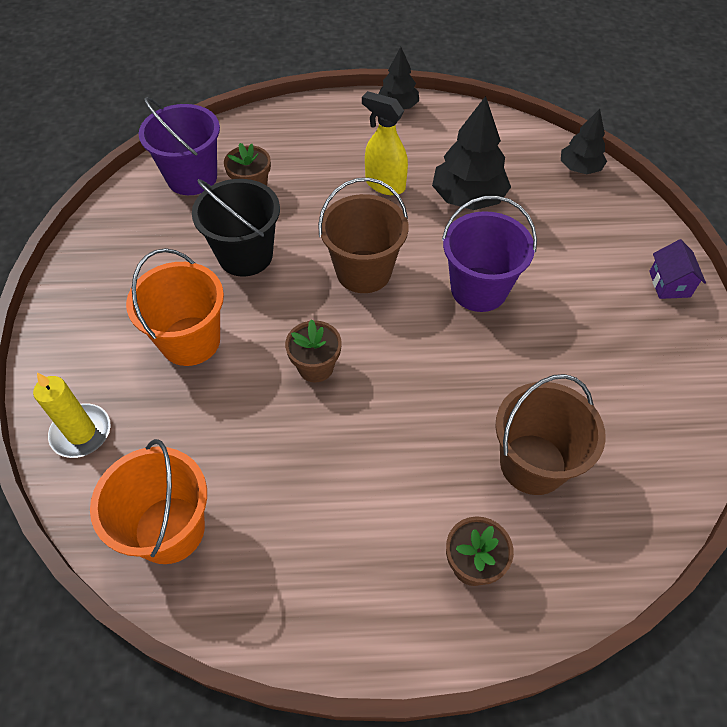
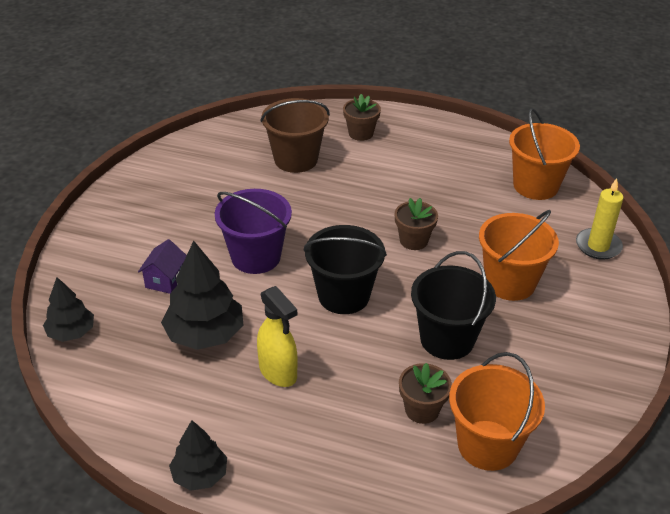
camera: 160 degrees left, 15 degrees down
purple bucket [139,97,220,195] -> orange bucket [449,352,545,471]
brown bucket [318,178,409,293] -> black bucket [303,225,387,314]
purple house [649,239,706,299] -> purple house moved to [138,239,187,294]

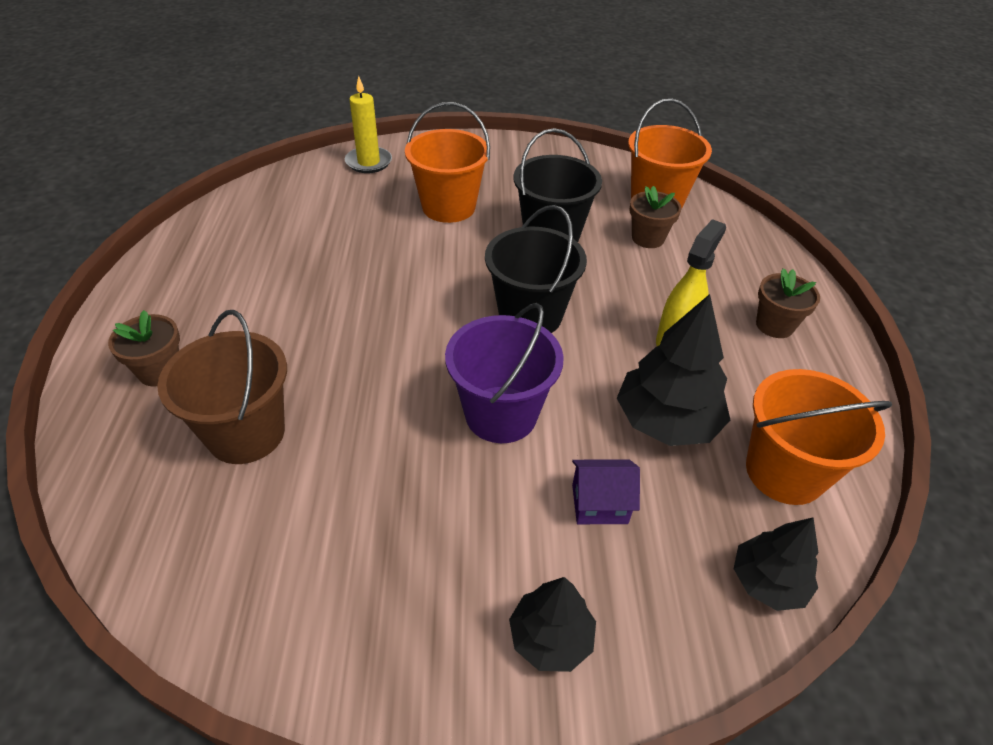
camera: 110 degrees left, 5 degrees up
black tree [169,420,227,491] -> black tree moved to [509,577,596,672]
brown flower pot [395,198,438,250] -> brown flower pot moved to [756,268,820,338]
orange bucket [509,108,580,200] -> orange bucket moved to [746,369,892,505]

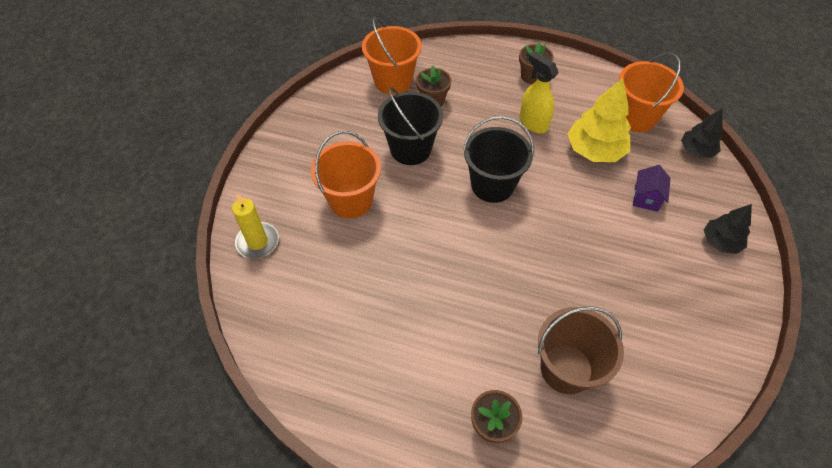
camera: 70 degrees left, 10 degrees up
purple bucket [445,303,564,443] -> none
black tree [617,294,730,446] -> yellow tree [567,78,631,162]

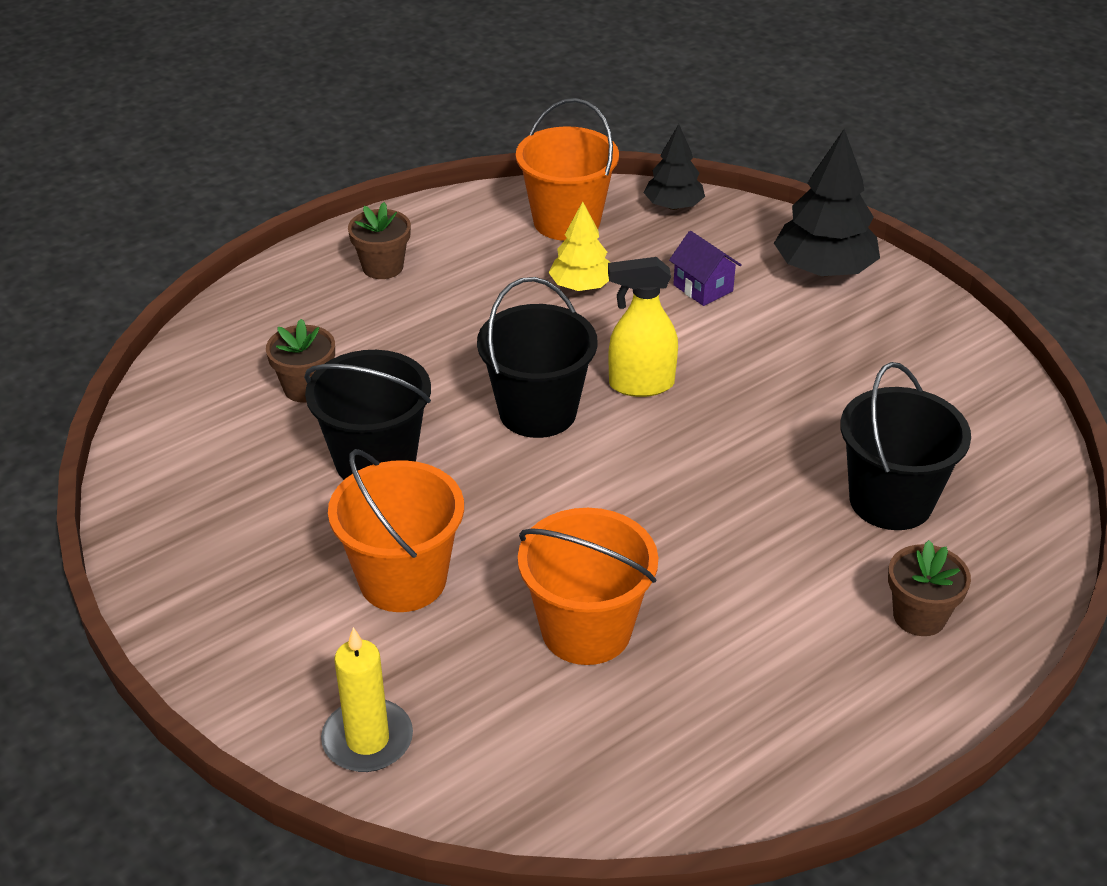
camera: 55 degrees left, 15 degrees down
orange bucket [362,17,422,95] -> orange bucket moved to [518,508,658,665]
yellow spray bottle [520,51,559,133] -> yellow spray bottle moved to [608,257,678,397]
brown bucket [538,306,624,395] -> black bucket [840,362,971,530]
yellow tree [567,78,631,162] -> yellow tree [548,202,611,291], size x0.62
black tree [704,204,752,254] -> black tree [774,129,880,276], size x1.62

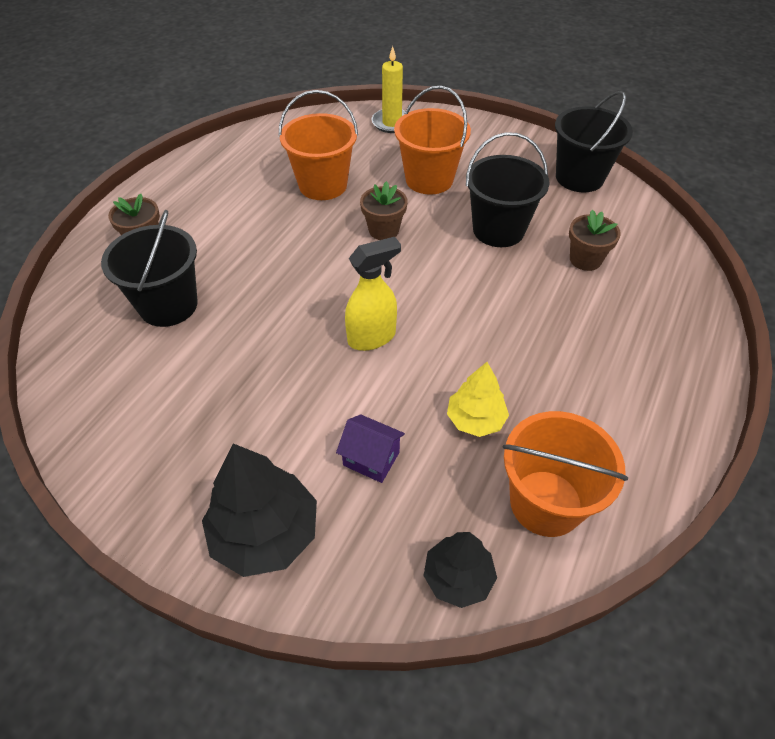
camera: 155 degrees right, 10 degrees up
brown flower pot [348,202,411,279] -> brown flower pot moved to [360,181,407,240]
black bucket [477,277,598,438] -> black bucket moved to [555,91,633,192]

